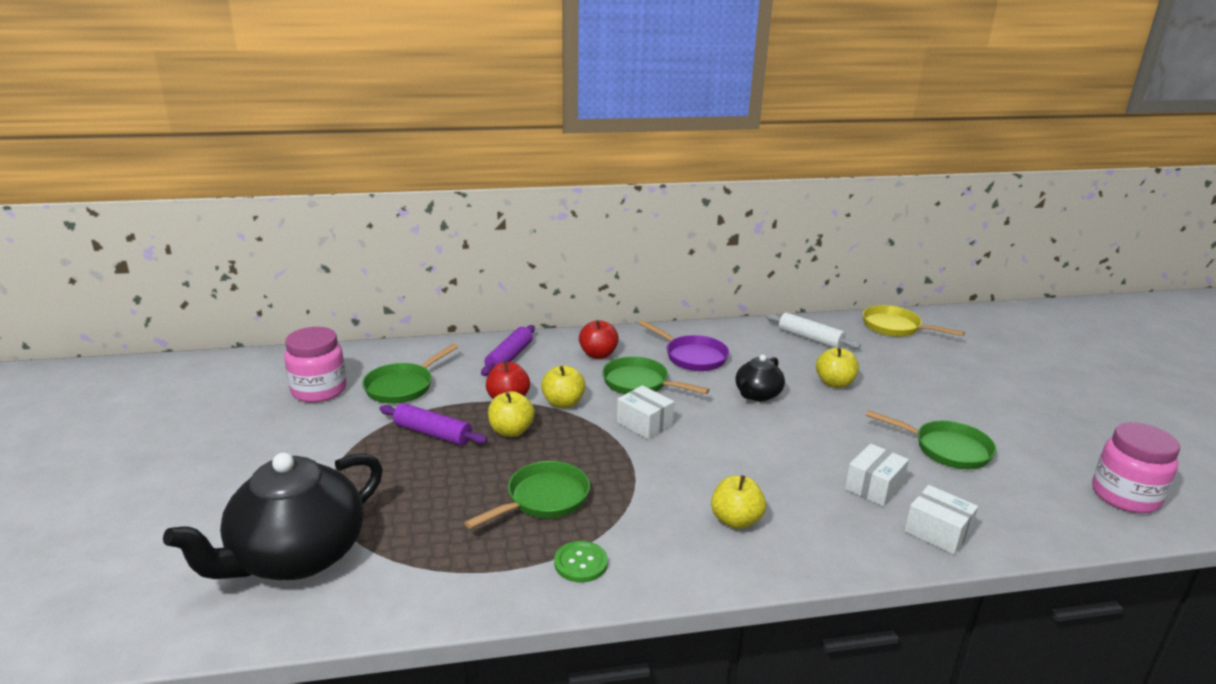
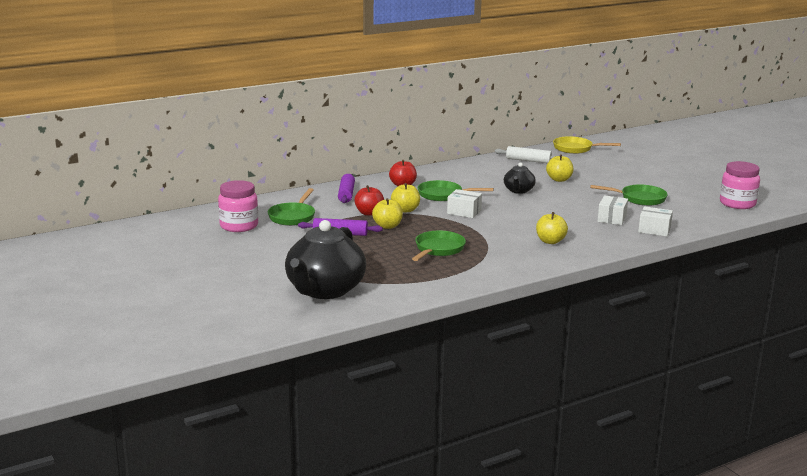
camera: 20 degrees left, 5 degrees down
green button [554,541,608,582] -> none
purple pan [639,320,729,371] -> none

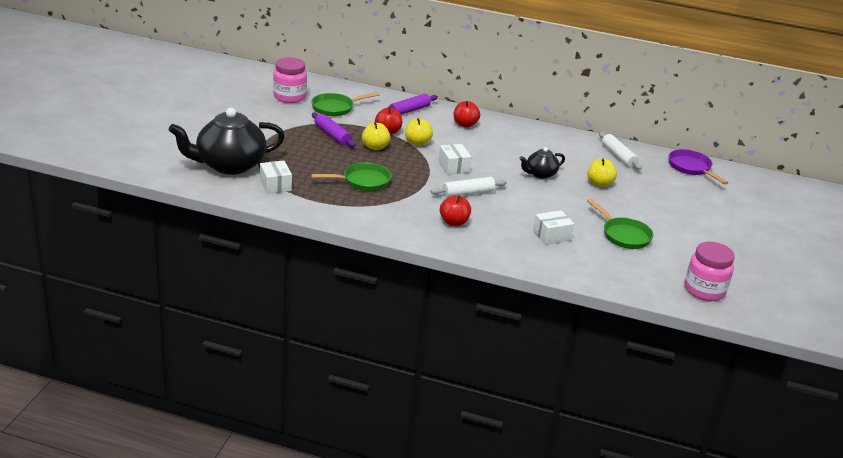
camera: 45 degrees right, 10 degrees up
green pan [417,180,494,201] -> none
yellow apple [536,212,568,244] -> red apple [440,195,471,226]
yellow pan [553,136,621,154] -> purple pan [669,149,728,185]
white box [638,206,673,237] -> white box moved to [260,160,292,194]
none -> white rolling pin [431,177,507,197]

